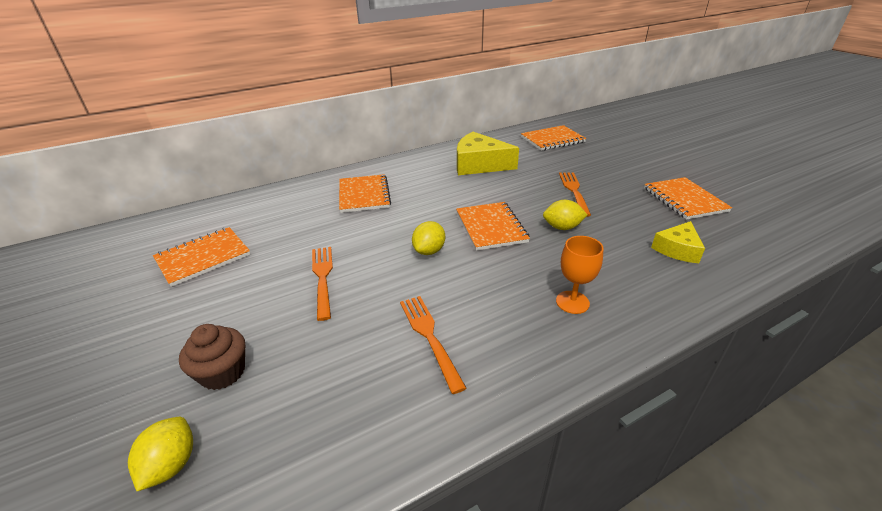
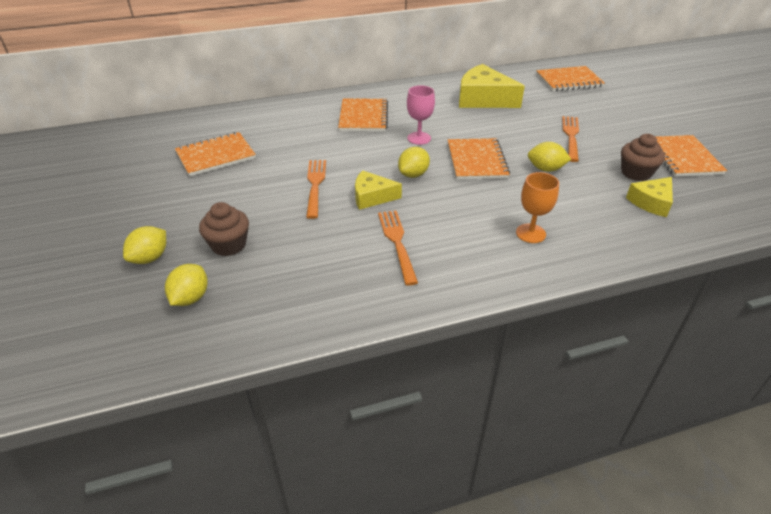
camera: 10 degrees right, 5 degrees up
none -> yellow lemon [123,226,166,264]
none -> yellow cheese [355,170,402,210]
none -> pink goblet [407,85,435,145]
none -> brown cupcake [621,134,665,181]

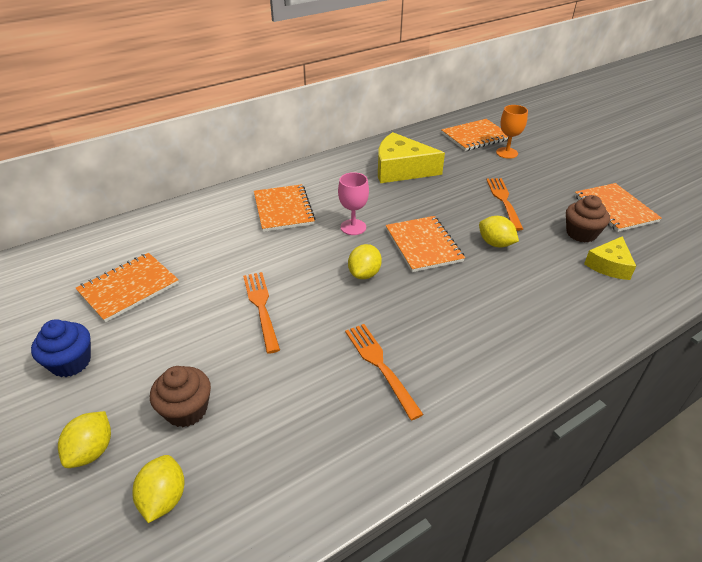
camera: 15 degrees left, 0 degrees up
yellow cheese [355,170,402,210] -> none
orange goblet [516,172,559,243] -> orange goblet moved to [496,105,528,159]
yellow lemon [528,142,571,172] -> yellow lemon turned 45 degrees clockwise [479,216,519,248]
none -> blue cupcake [31,319,91,377]

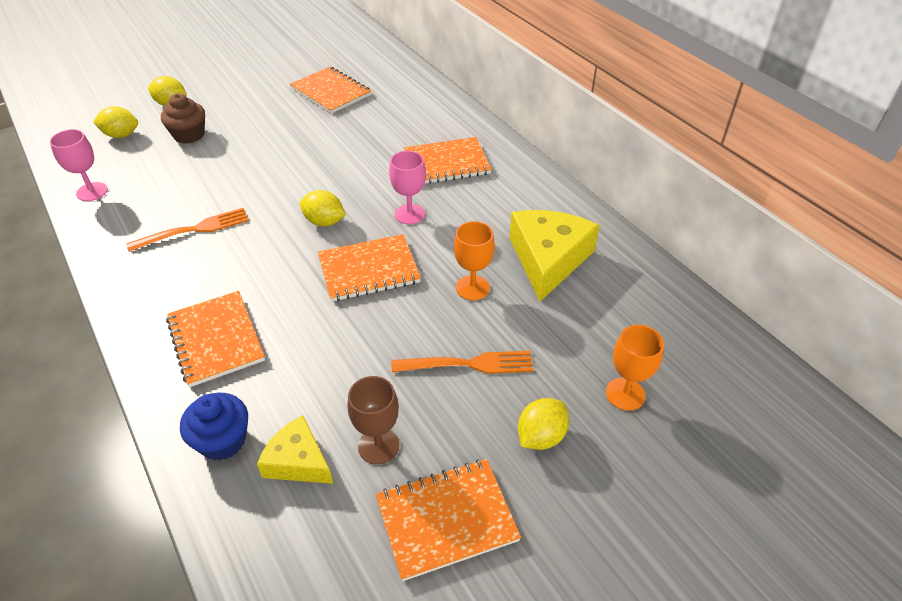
camera: 90 degrees right, 5 degrees up
blue cupcake [31,319,91,377] -> blue cupcake moved to [180,393,248,460]
orange fork [243,272,280,354] -> none
orange notebook [442,119,509,151] -> orange notebook moved to [166,291,265,387]
yellow lemon [479,216,519,248] -> yellow lemon moved to [518,398,569,450]
brown cupcake [566,195,610,243] -> brown goblet [348,376,399,465]
none -> pink goblet [50,129,108,201]
none -> orange goblet [454,221,495,300]

